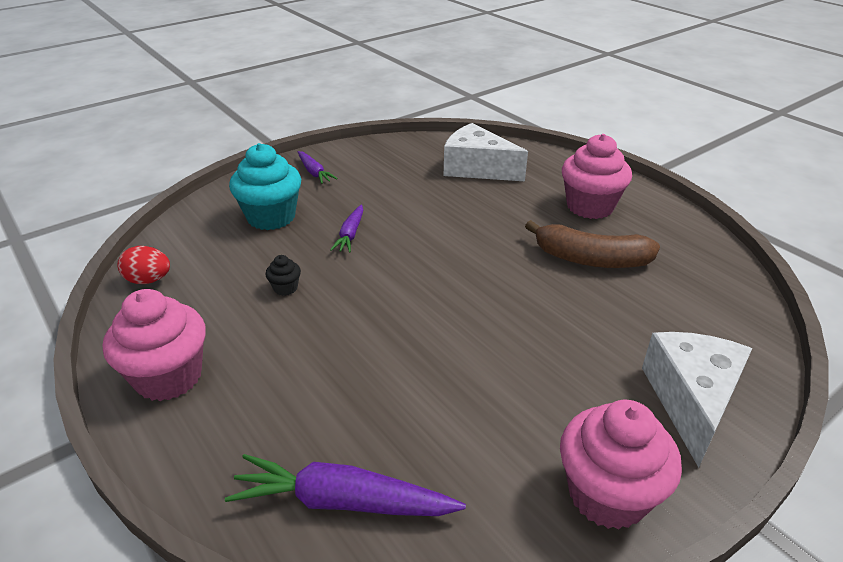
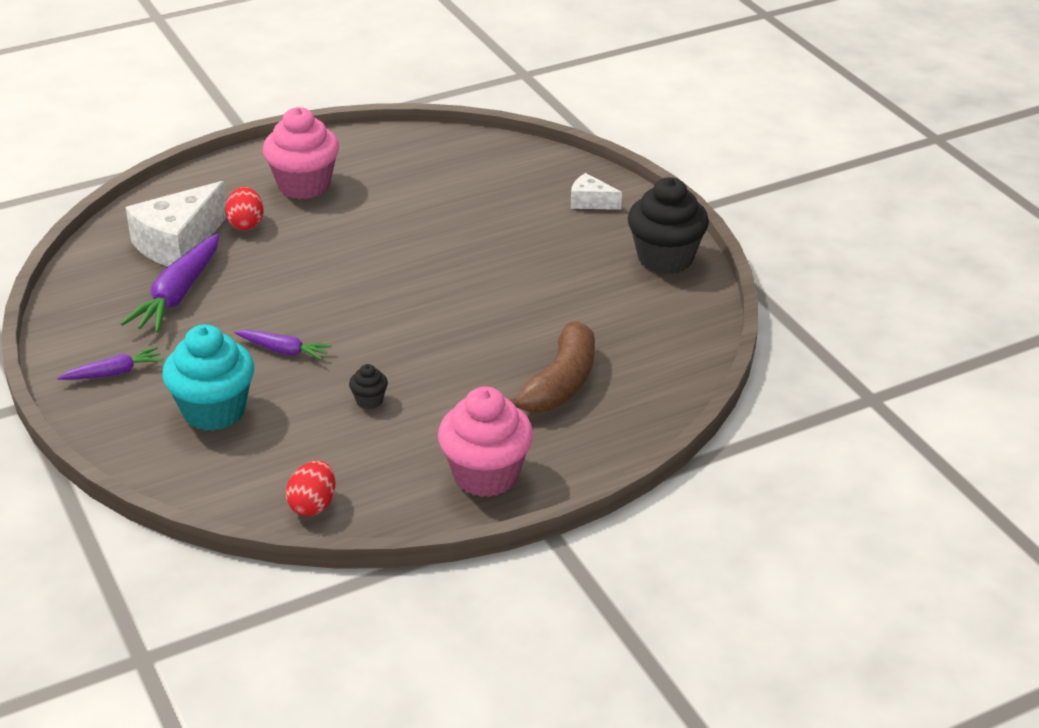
camera: 80 degrees left, 0 degrees up
purple carrot [225,454,466,516] -> purple carrot moved to [121,234,219,333]
brown banana [525,220,660,268] -> brown banana moved to [510,321,595,413]
pink cupcake [560,400,682,530] -> black cupcake [628,177,709,274]
white cheese [642,332,752,468] -> white cheese [571,173,622,210], size x0.51
none -> red egg [225,187,264,230]

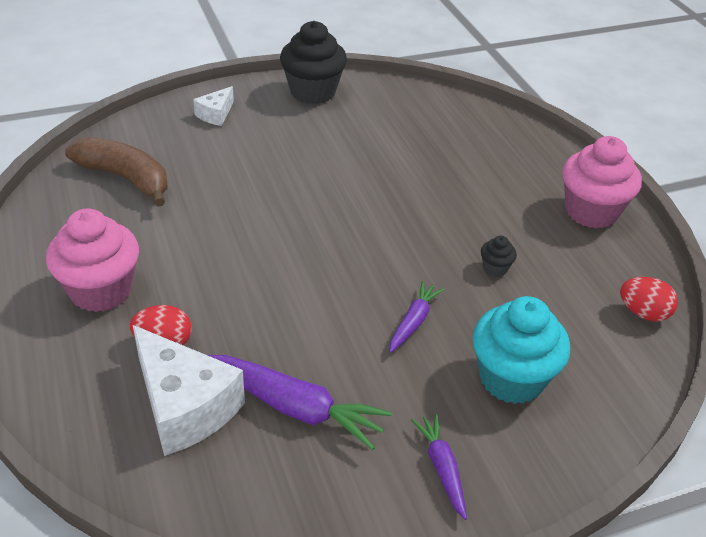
camera: 85 degrees left, 5 degrees up
brown banana [510,321,595,413] -> brown banana moved to [65,137,168,207]

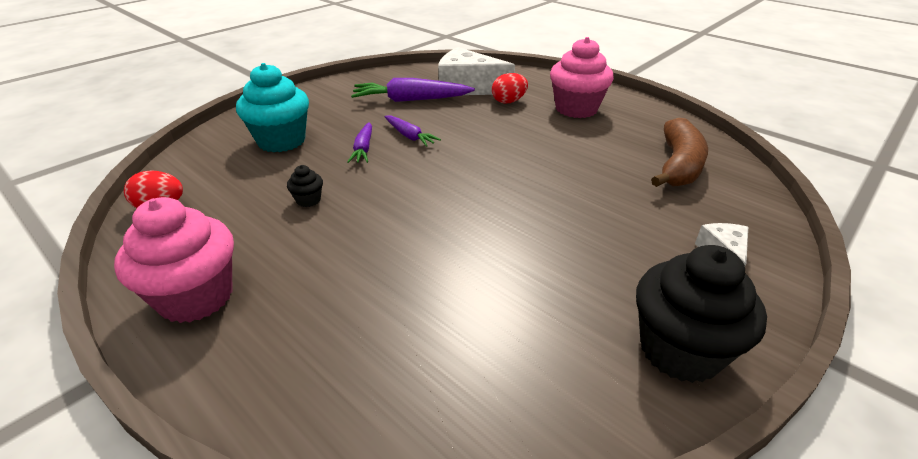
camera: 155 degrees right, 5 degrees down
brown banana [65,137,168,207] -> brown banana turned 75 degrees counterclockwise [651,118,708,187]
purple carrot [411,414,467,520] -> purple carrot moved to [384,116,441,147]

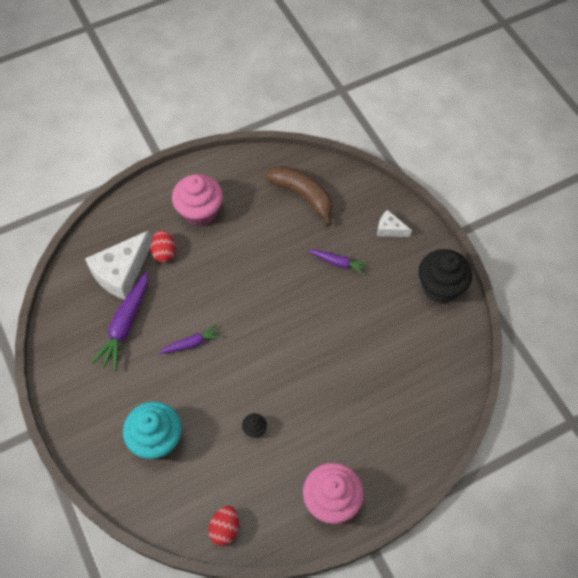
camera: 70 degrees left, 25 degrees up
purple carrot [347,122,372,163] -> purple carrot moved to [308,250,368,274]

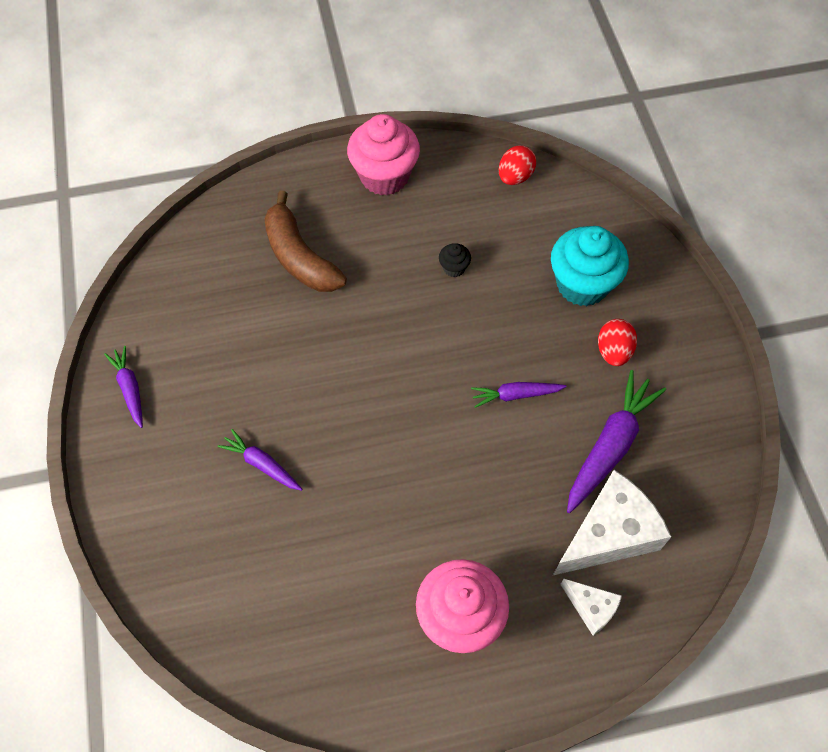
camera: 165 degrees left, 0 degrees up
red egg [150,230,176,263] -> red egg moved to [598,319,637,366]
brown banana [265,166,332,226] -> brown banana moved to [264,191,347,292]
white cheese [377,210,412,237] -> white cheese moved to [560,579,622,635]
black cupcake [418,249,472,303] -> purple carrot [104,346,143,428]

